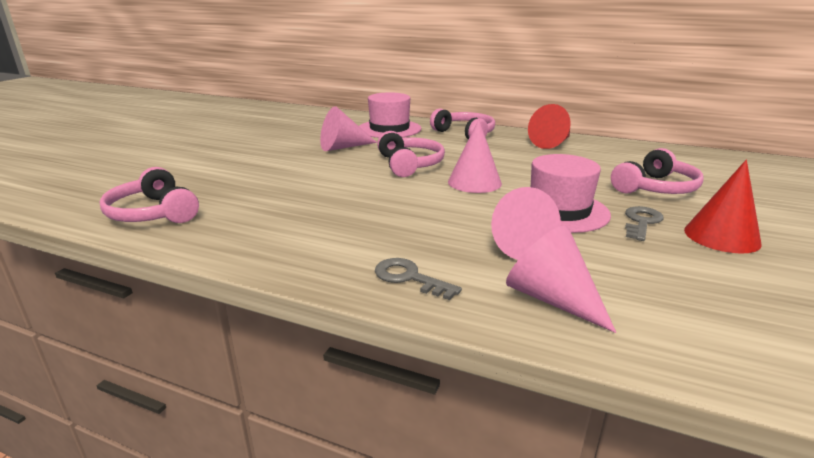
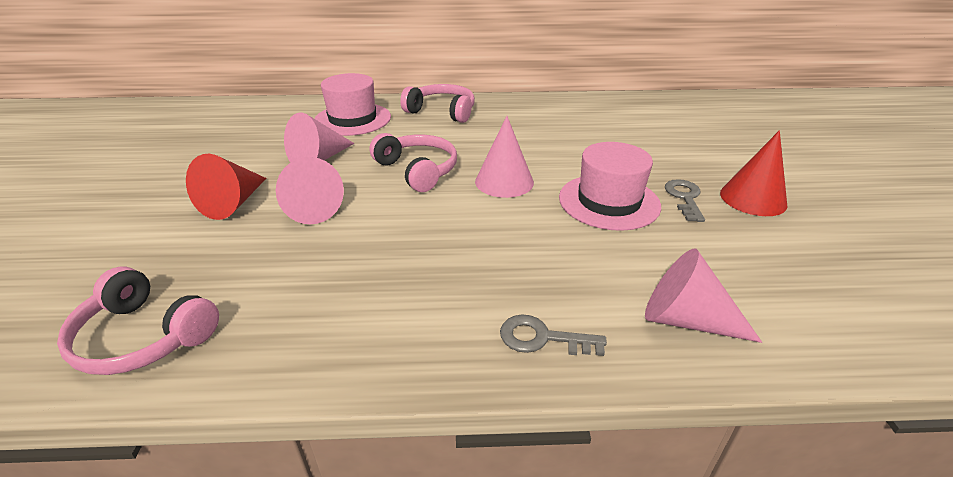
camera: 25 degrees left, 10 degrees up
pink cone [491,187,561,260] -> pink cone moved to [276,157,344,224]
red cone [528,104,571,149] -> red cone moved to [186,154,267,220]
pink headphones [611,148,704,194] -> none

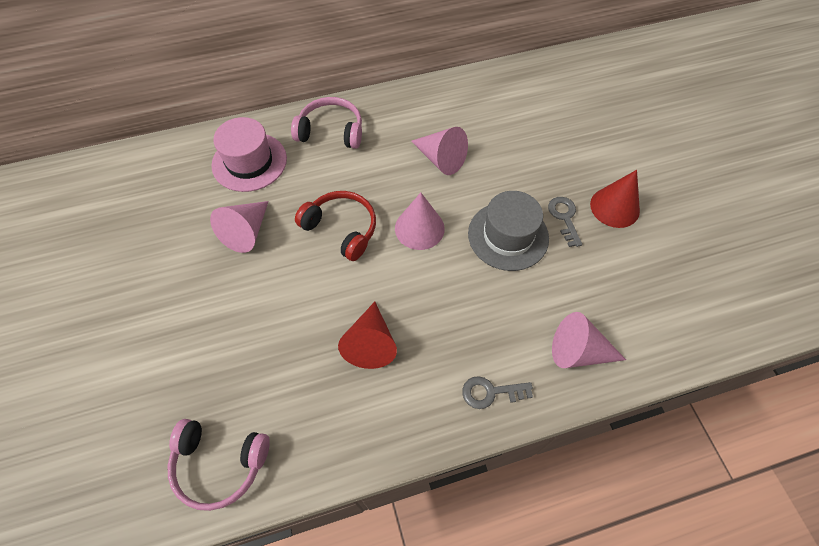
camera: 15 degrees left, 25 degrees up
red cone [186,154,267,220] -> red cone moved to [338,302,397,369]
pink cone [276,157,344,224] -> pink cone moved to [411,127,468,175]
pink headphones [369,133,457,192] -> red headphones [295,191,376,261]
pink hat [559,142,661,231] -> grey hat [468,191,549,271]

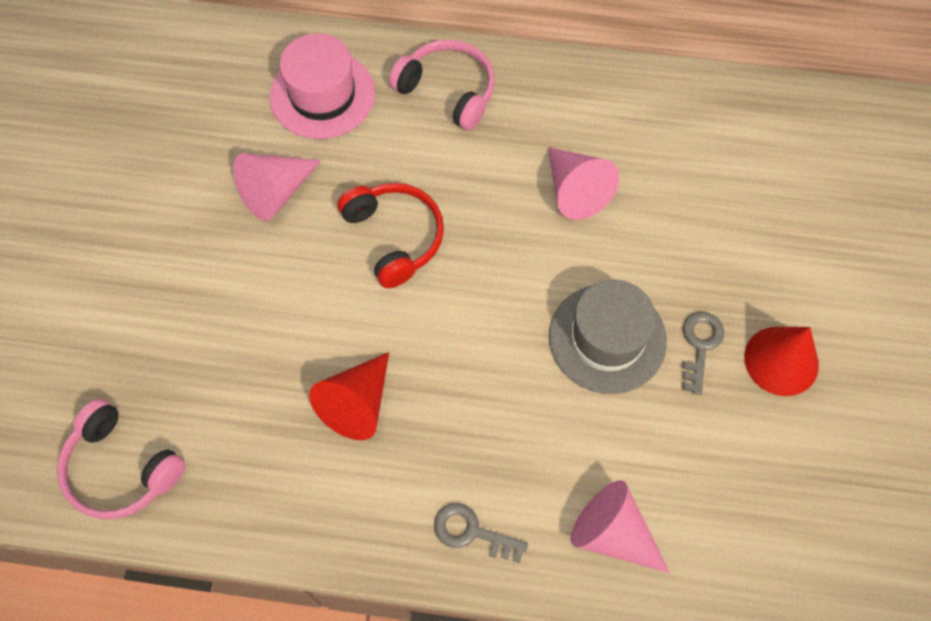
camera: 25 degrees right, 5 degrees up
pink cone [395,192,445,250] -> none

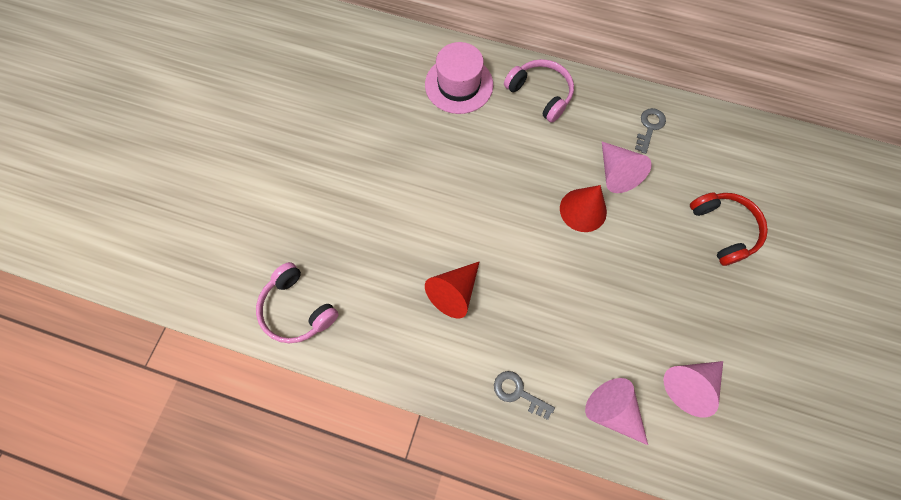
camera: 10 degrees right, 5 degrees up
pink cone [233,153,322,221] -> pink cone moved to [663,361,723,418]
red headphones [337,183,444,288] -> red headphones moved to [690,192,768,266]
grey hat [549,280,667,394] -> none
grey key [682,312,724,395] -> grey key moved to [635,108,666,154]
red cone [744,327,819,396] -> red cone moved to [560,185,607,232]

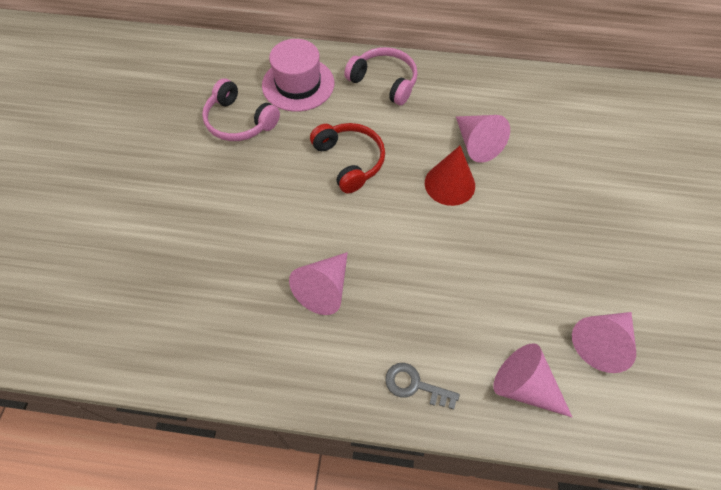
camera: 10 degrees left, 10 degrees down
pink headphones [256,262,339,343] -> pink headphones moved to [202,79,280,141]
red cone [425,261,480,319] -> pink cone [289,252,348,315]
grey key [635,108,666,154] -> none
red headphones [690,192,768,266] -> red headphones moved to [310,123,385,193]

